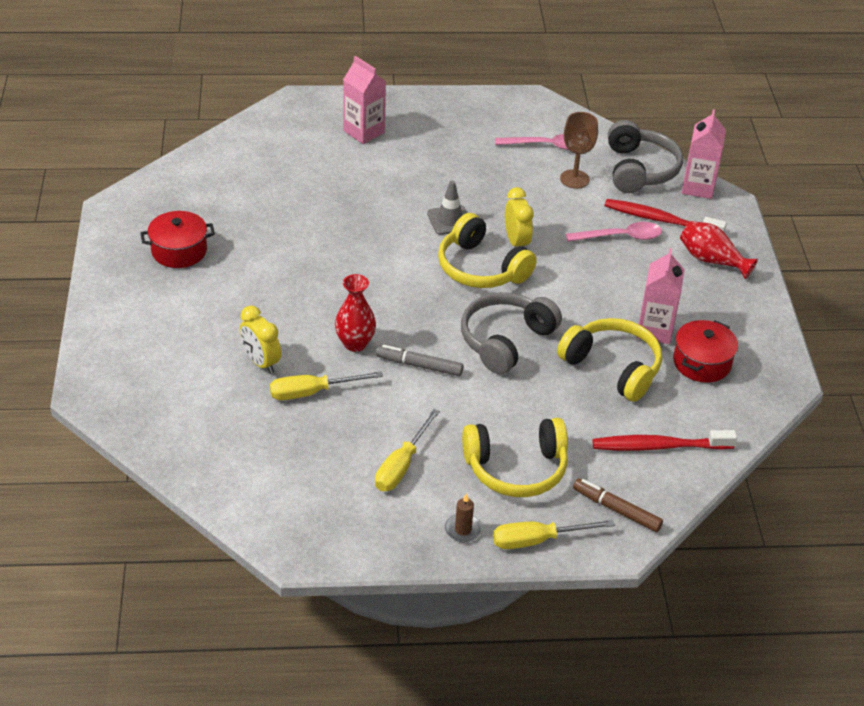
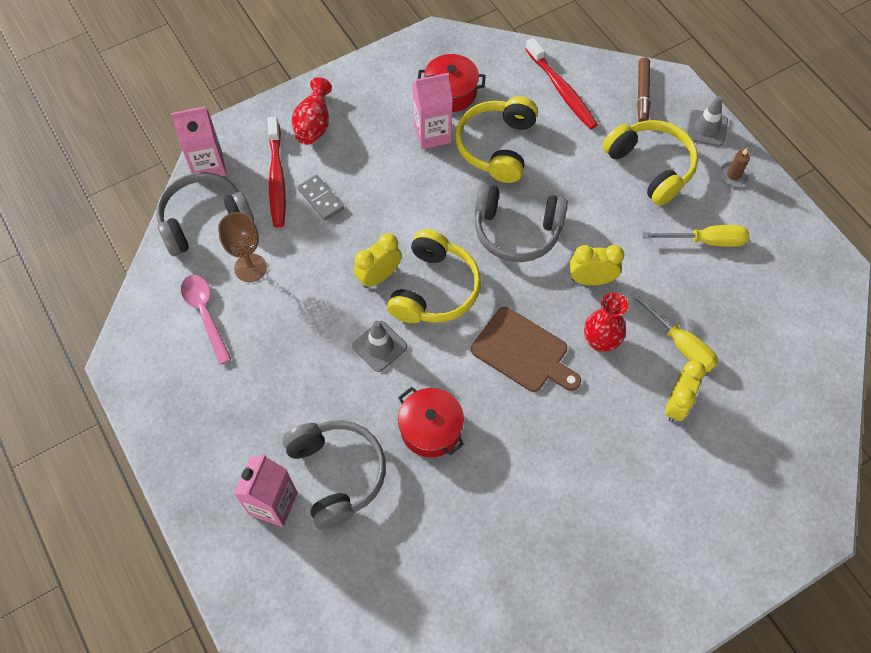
camera: 115 degrees left, 20 degrees up
red pot [140,211,215,268] -> red pot moved to [398,387,464,457]
grey marker [376,345,464,376] -> yellow clock [570,245,624,285]
yellow screwdriver [493,520,615,549] -> grey traffic cone [686,96,728,147]
pink spoon [566,222,662,242] -> grey domino [298,175,344,221]
none -> grey headphones [282,420,386,530]
none -> brown cutting board [471,307,581,392]

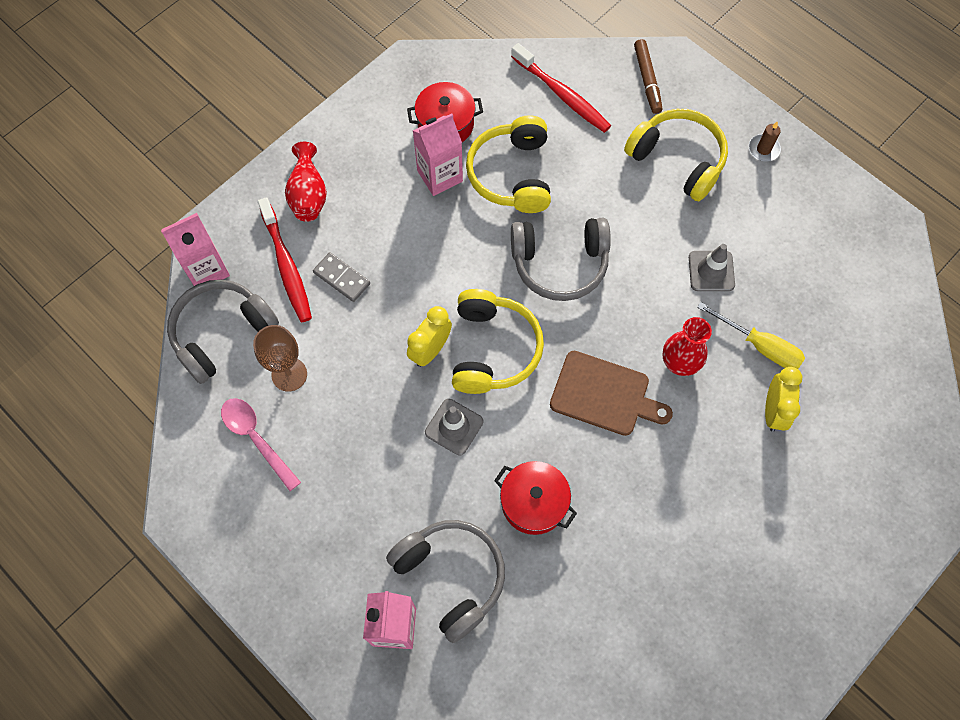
camera: 15 degrees left, 5 degrees up
yellow clock [570,245,624,285] -> none
yellow screwdriver [643,225,749,247] -> none
grey traffic cone [686,96,728,147] -> grey traffic cone moved to [689,244,735,291]

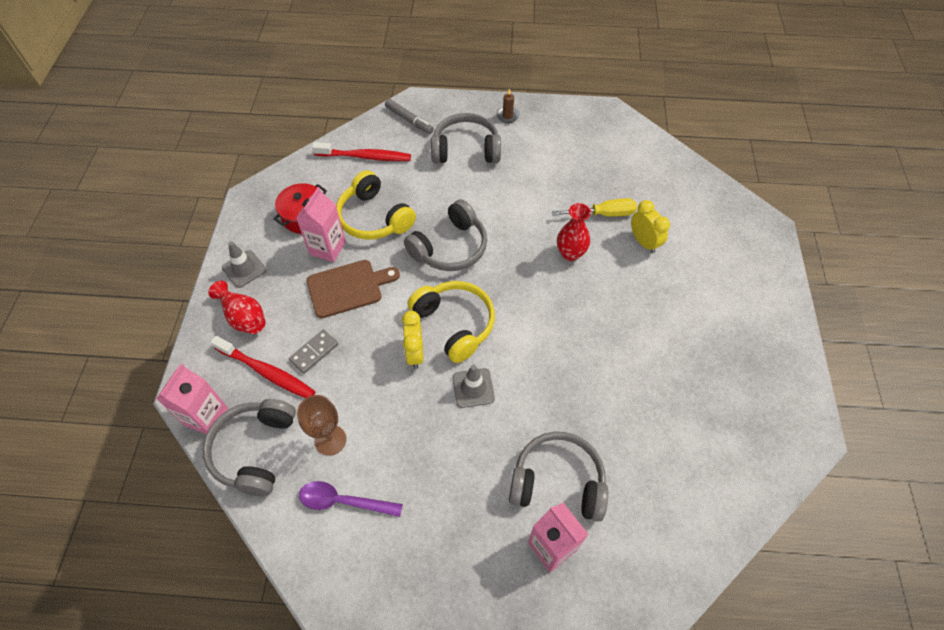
camera: 40 degrees left, 10 degrees down
pink spoon [221,398,301,491] -> purple spoon [299,481,403,517]
grey domino [313,252,370,302] -> grey domino turned 45 degrees counterclockwise [289,329,338,374]
red pot [494,461,577,535] -> none
brown cutting board [550,351,673,436] -> brown cutting board moved to [306,260,400,318]
yellow headphones [624,109,728,201] -> grey headphones [431,113,501,163]
brown marker [634,39,663,114] -> grey marker [385,99,434,134]
grey traffic cone [689,244,735,291] -> grey traffic cone moved to [222,241,266,288]

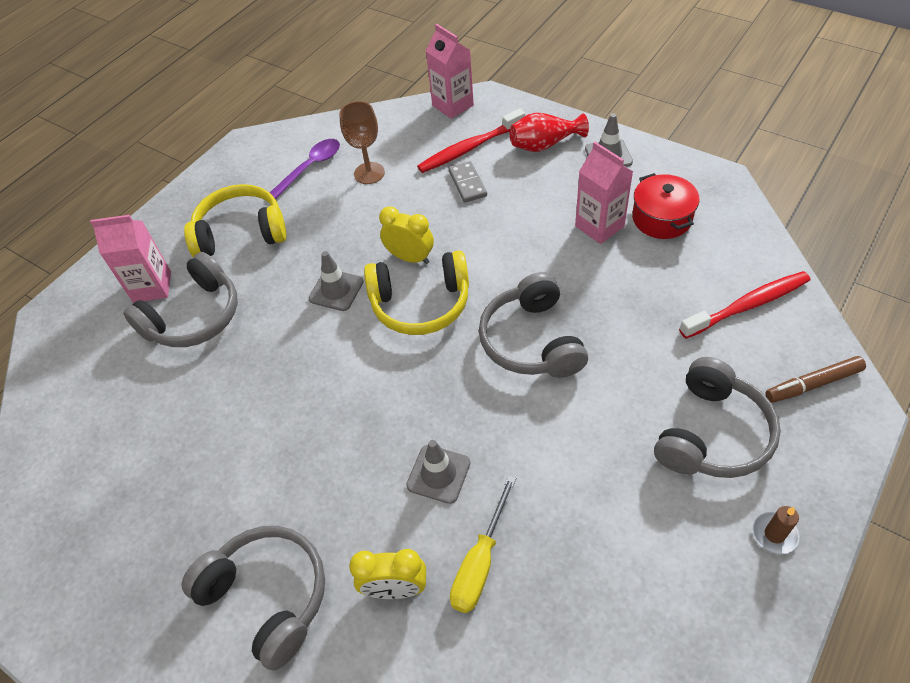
camera: 125 degrees right, 5 degrees down
grey headphones [203,399,296,496] -> grey headphones moved to [181,526,325,671]
brown cutting board [306,260,400,318] -> none
red toothbrush [312,142,411,161] -> red toothbrush turned 150 degrees counterclockwise [679,271,810,339]
yellow headphones [336,170,416,240] -> yellow headphones moved to [184,184,287,258]
grey marker [385,99,434,134] -> brown marker [765,356,866,403]
red vase [557,203,591,261] -> grey traffic cone [406,440,471,504]

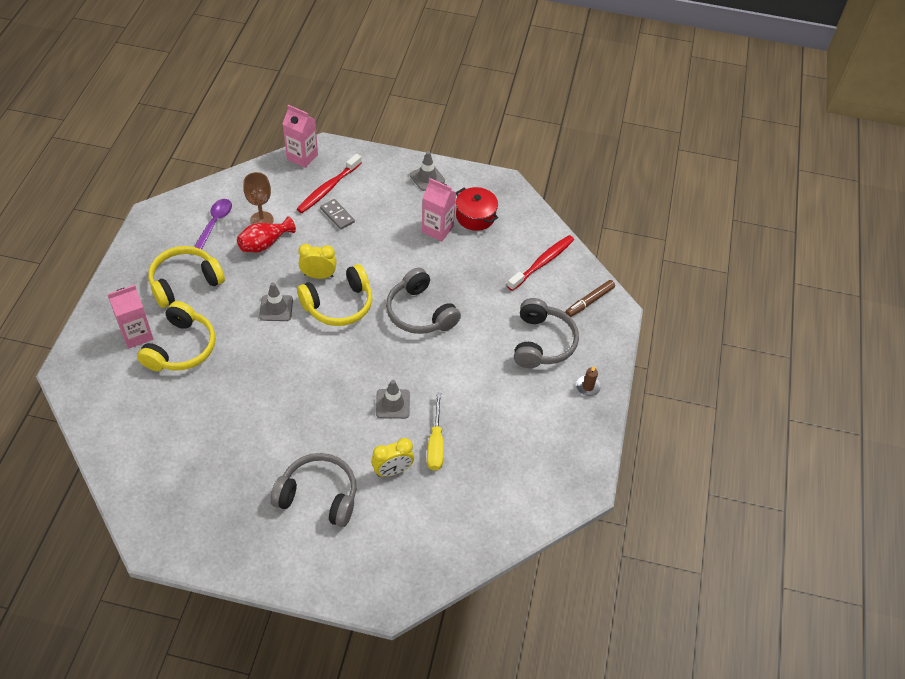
camera: 30 degrees left, 0 degrees up
grey headphones [123,252,238,347] -> yellow headphones [137,301,216,371]
red vase [509,112,589,152] -> red vase moved to [237,216,296,252]

